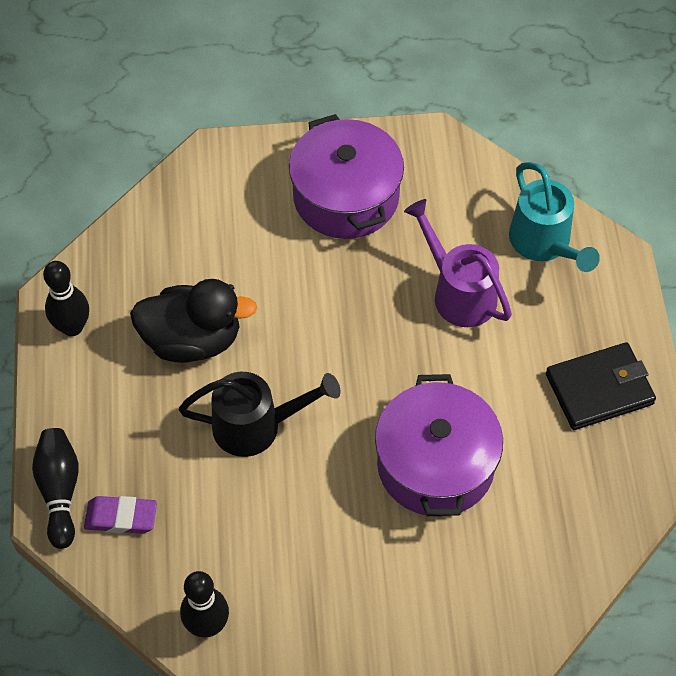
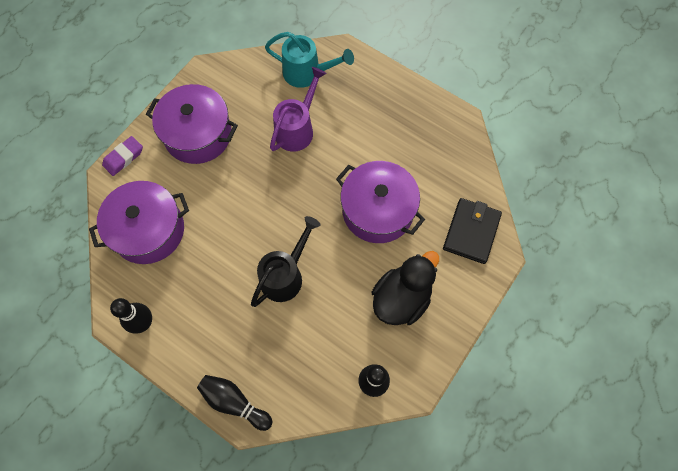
camera: 50 degrees left, 10 degrees up
purple eraser [84,496,157,534] -> purple eraser moved to [102,136,143,176]
black duck [130,279,257,363] -> black duck moved to [372,251,439,325]
purple watering can [404,199,512,327] -> purple watering can turned 120 degrees clockwise [270,67,327,152]
black wallet [546,342,656,430] -> black wallet moved to [443,198,502,264]
none -> purple pot [89,181,189,264]

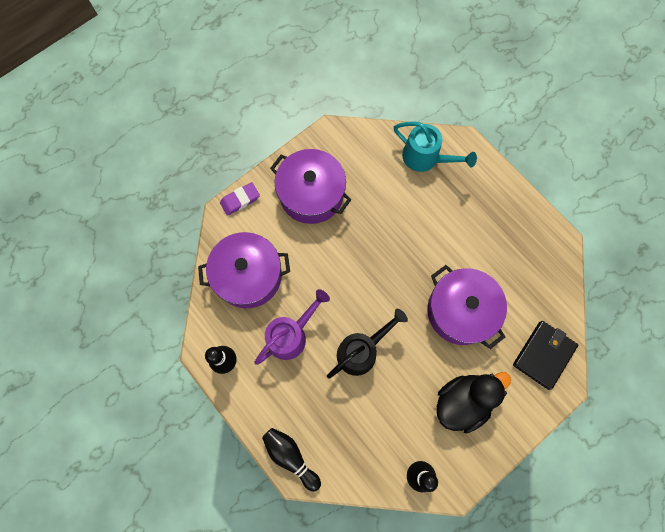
camera: 15 degrees right, 5 degrees up
purple watering can [270,67,327,152] -> purple watering can moved to [255,289,330,365]

